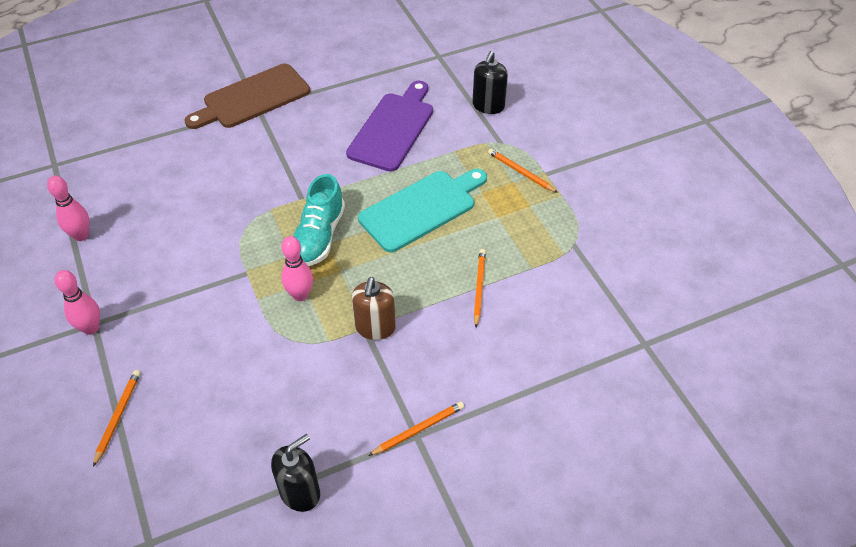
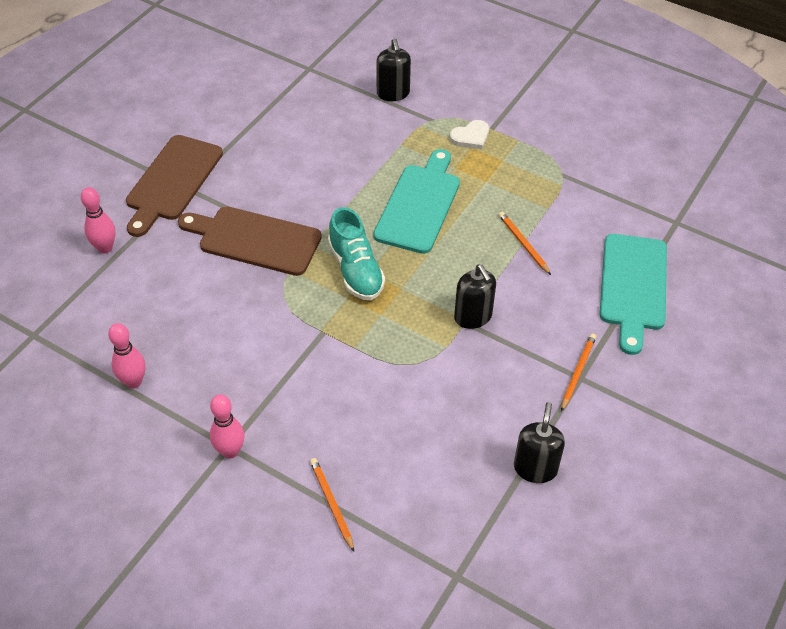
camera: 35 degrees left, 0 degrees up
pink bowling pin [281,236,313,301] -> pink bowling pin moved to [81,187,115,253]
purple cutting board [346,81,433,172] -> none
brown soap dispenser [352,277,396,340] -> black soap dispenser [454,264,496,329]
orange pencil [488,148,558,193] -> white heart [450,120,489,150]
none -> brown cutting board [178,206,322,276]
none -> turquoise cutting board [600,234,667,355]

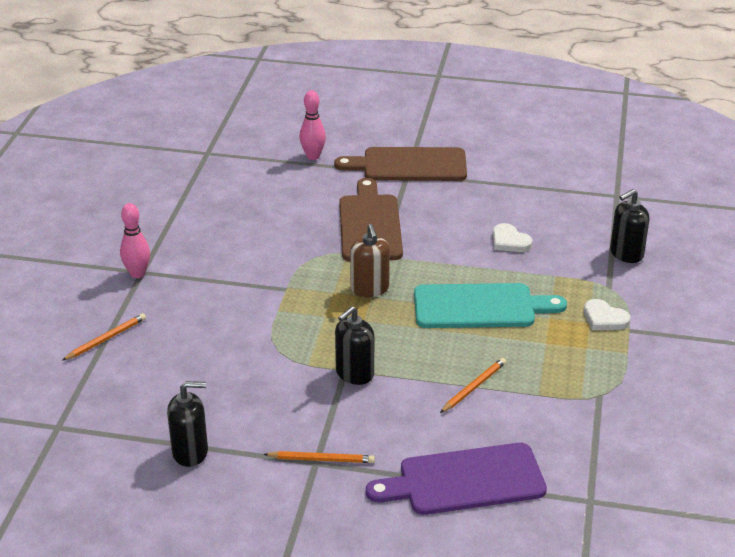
camera: 70 degrees right, 15 degrees down
pink bowling pin [108,323,146,388] -> none
turquoise shoe [328,207,385,300] -> brown soap dispenser [350,224,390,297]
turquoise cutting board [600,234,667,355] -> purple cutting board [366,443,547,515]
none -> white heart [493,223,532,252]

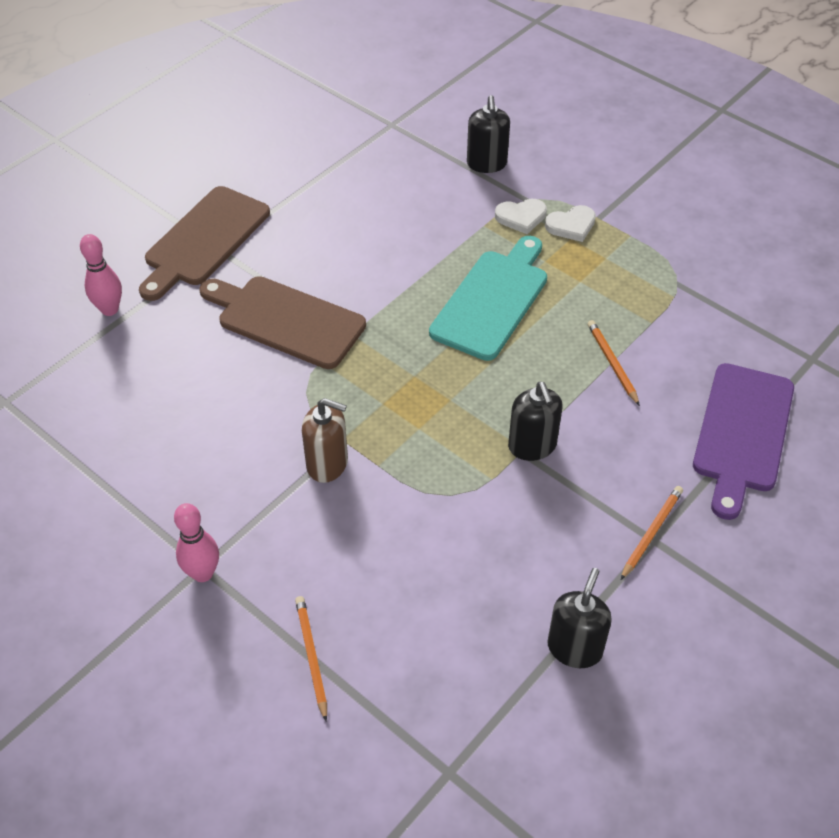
camera: 60 degrees left, 15 degrees up
brown soap dispenser [350,224,390,297] -> brown soap dispenser moved to [302,398,348,483]
white heart [493,223,532,252] -> white heart moved to [495,199,547,234]

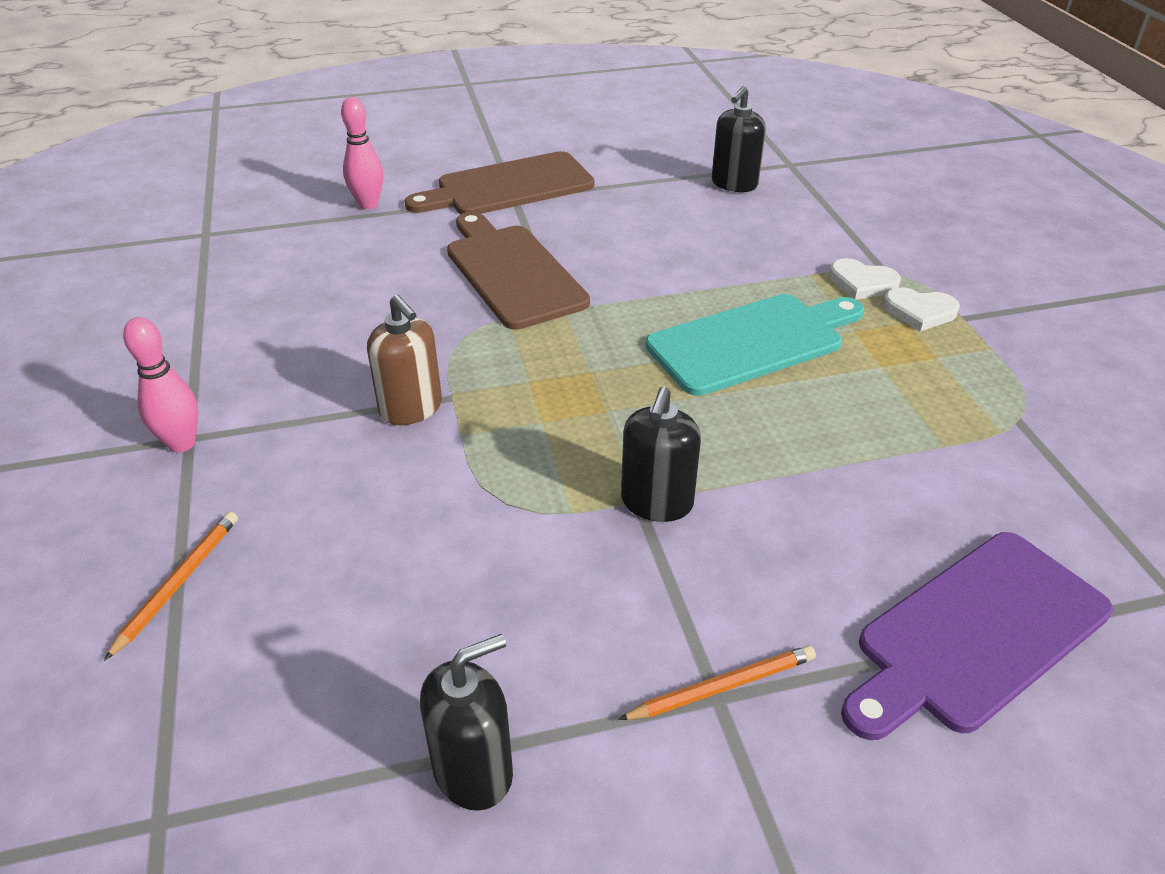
camera: 35 degrees right, 10 degrees down
black soap dispenser [467,95,510,173] -> black soap dispenser moved to [712,86,766,192]
orange pencil [587,320,640,406] -> none

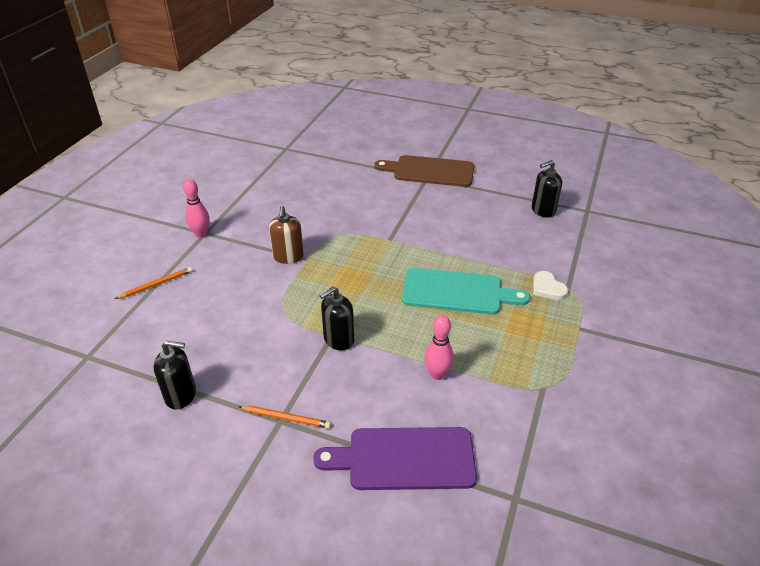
camera: 35 degrees right, 0 degrees up
pink bowling pin [341,97,383,209] -> pink bowling pin moved to [425,315,454,380]
brown cutting board [447,212,590,330] -> none
white heart [883,287,960,332] -> none

